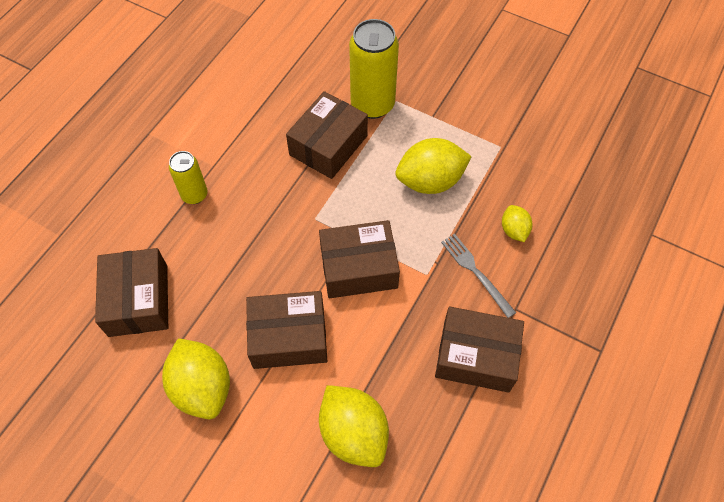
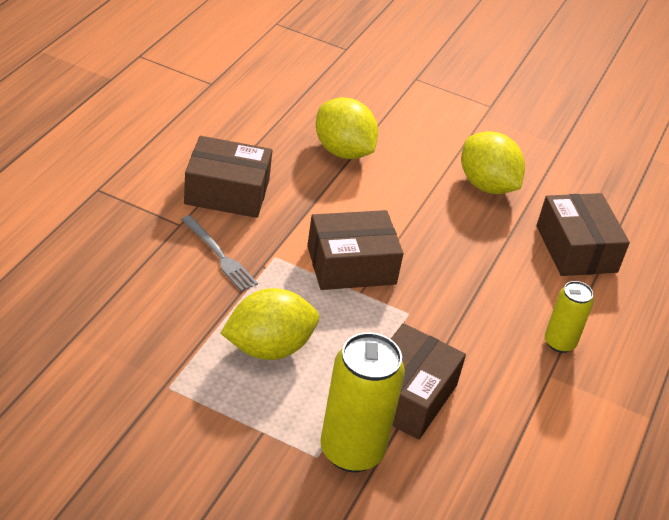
camera: 170 degrees right, 20 degrees down
brown box [246,291,327,369] -> none
yellow lemon [502,205,533,242] -> none

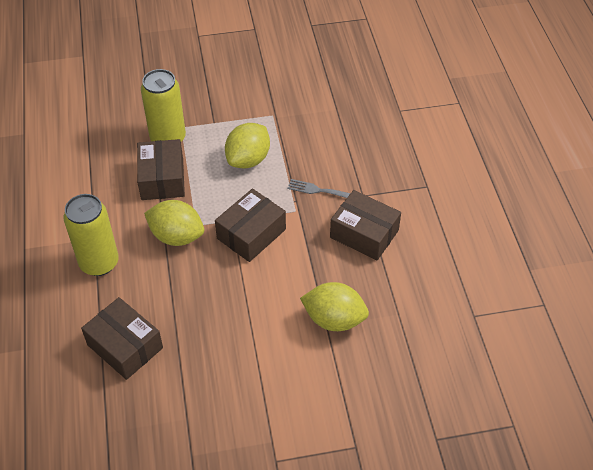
camera: 150 degrees right, 10 degrees up
brown box [184,136,272,218] -> brown box turned 60 degrees clockwise [330,190,401,260]
yellow lemon [461,131,525,194] -> yellow lemon moved to [144,200,204,246]
yellow can [545,281,594,353] -> yellow can [63,194,119,276], size x1.75

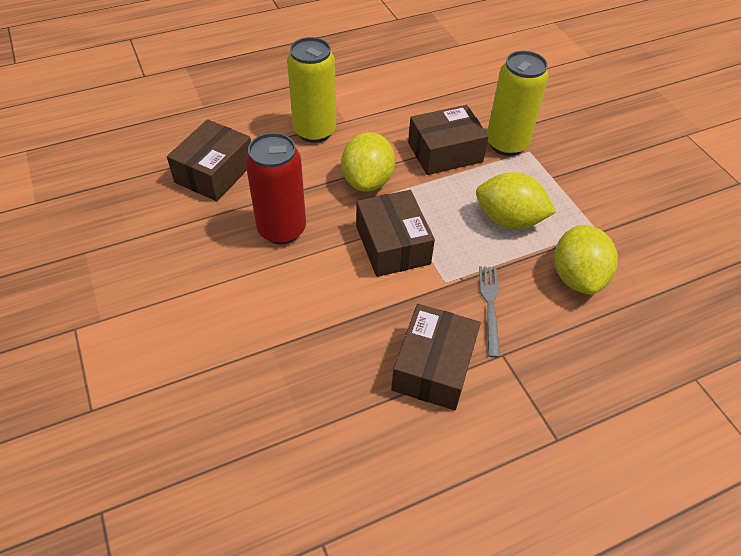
camera: 75 degrees right, 0 degrees up
brown box [215,189,286,262] -> brown box turned 45 degrees clockwise [356,190,435,277]
yellow lemon [300,282,369,331] -> yellow lemon moved to [554,225,618,295]
none -> red can [245,133,306,244]

